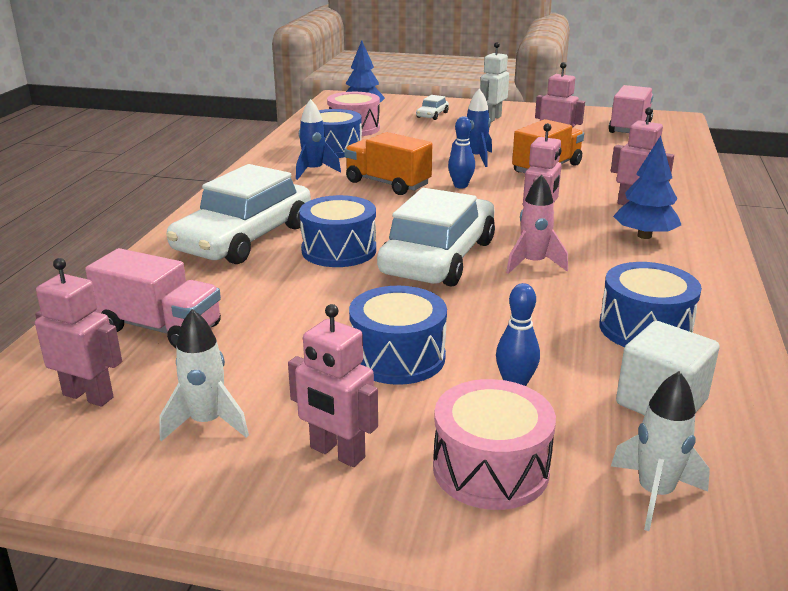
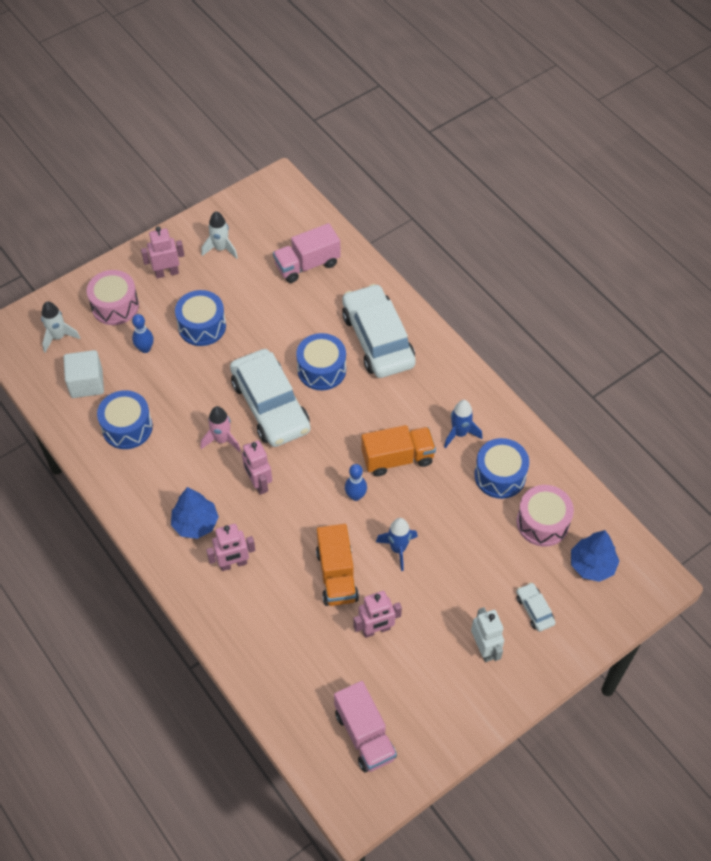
camera: 130 degrees right, 30 degrees up
pink robot [35,258,122,406] -> none

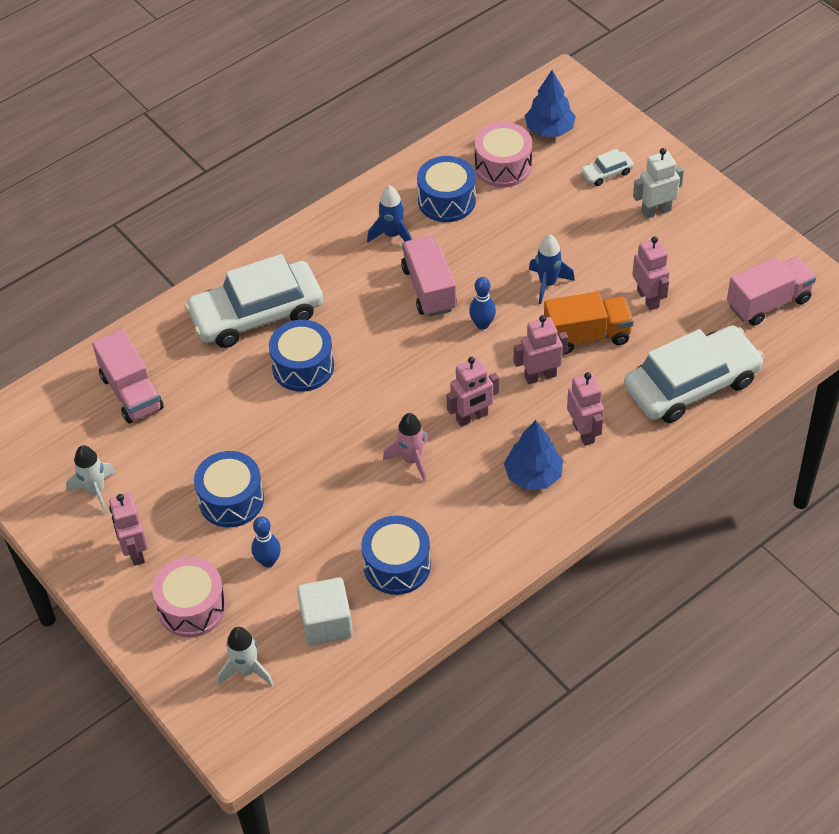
camera: 90 degrees left, 5 degrees down
white car [230,349,310,447] -> white car moved to [624,325,764,423]
orange truck [361,425,436,476] -> pink truck [401,236,457,317]
none -> pink robot [514,315,568,384]

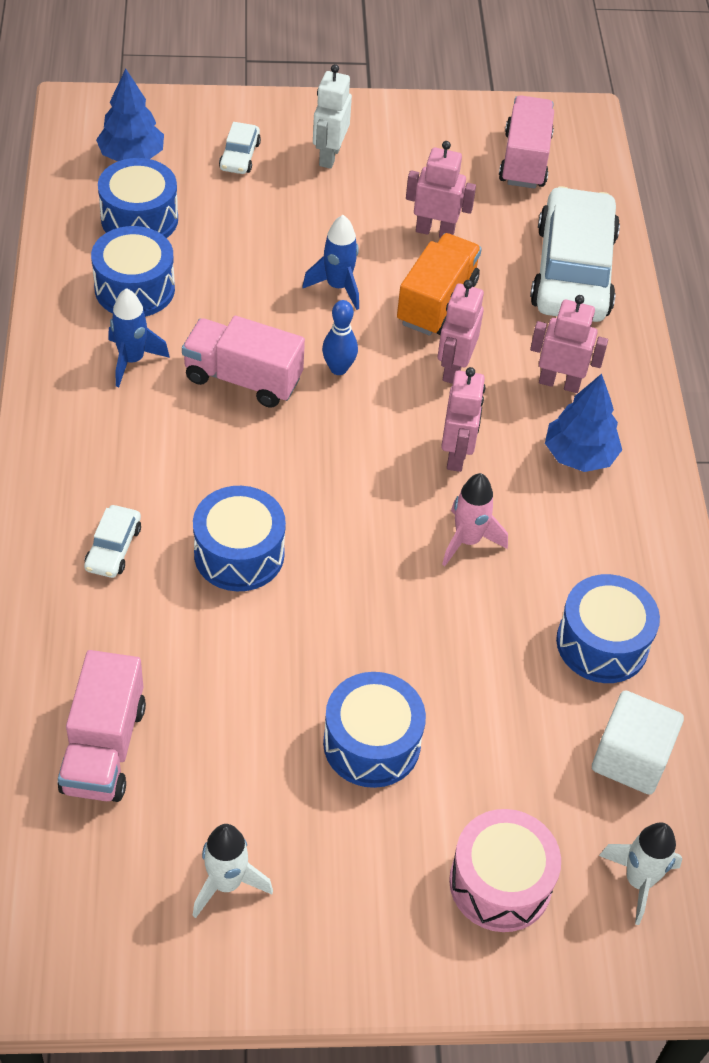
camera: 60 degrees left, 0 degrees up
pink truck [92,329,164,424] -> pink truck turned 90 degrees clockwise [58,650,146,802]
pink robot [109,493,148,566] -> none
white car [184,254,323,348] -> white car [84,505,141,578], size x0.42
blue bowling pin [251,516,281,567] -> none
pink drum [475,122,532,187] -> blue drum [98,158,178,238]

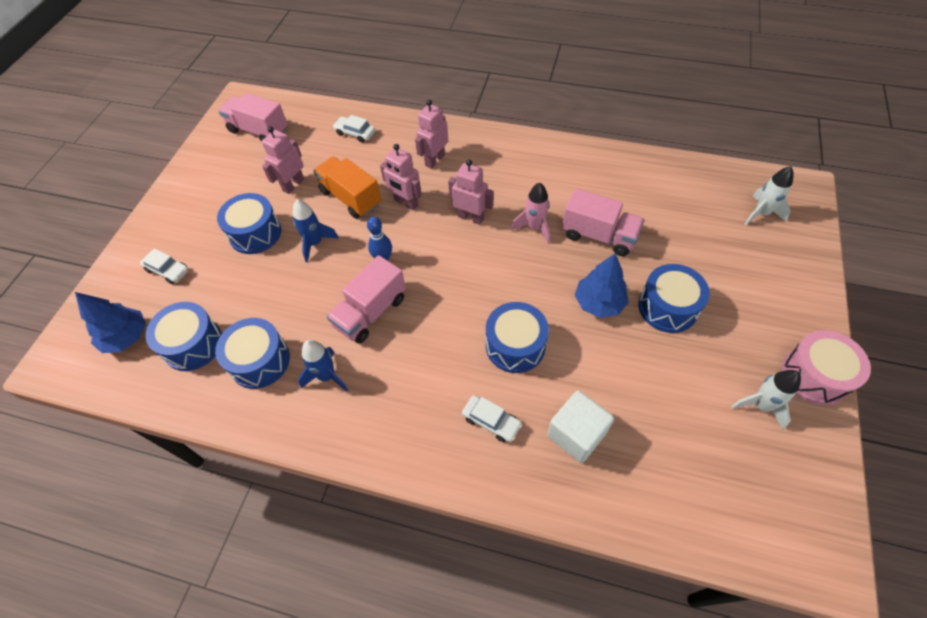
camera: 65 degrees left, 5 degrees up
pink truck [58,650,146,802] -> pink truck moved to [562,188,645,256]
white robot [313,64,352,169] -> none
pink drum [449,809,561,932] -> pink drum moved to [782,330,871,405]
white car [530,186,620,322] -> white car [333,115,376,143], size x0.42
blue tree [545,374,622,472] -> blue tree moved to [575,254,629,318]
blue drum [556,574,660,683] -> blue drum moved to [217,193,281,254]
white cube [592,691,684,795] -> white cube moved to [547,390,614,463]

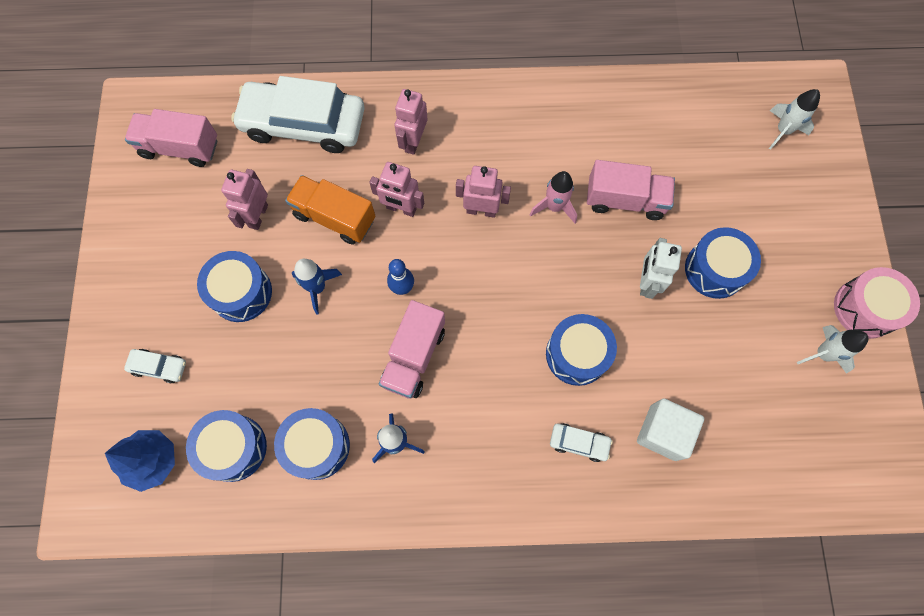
camera: 20 degrees left, 15 degrees up
white car [333,115,376,143] -> white car [231,76,365,153], size x2.40
blue tree [575,254,629,318] -> white robot [640,238,682,299]

